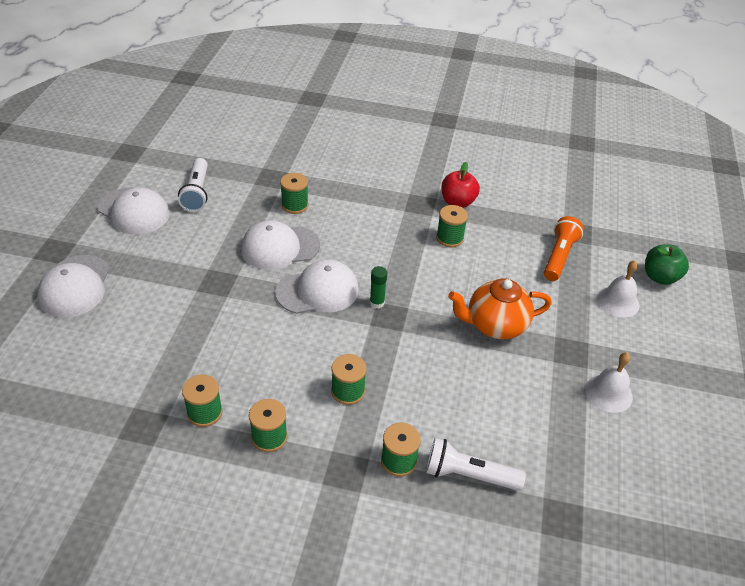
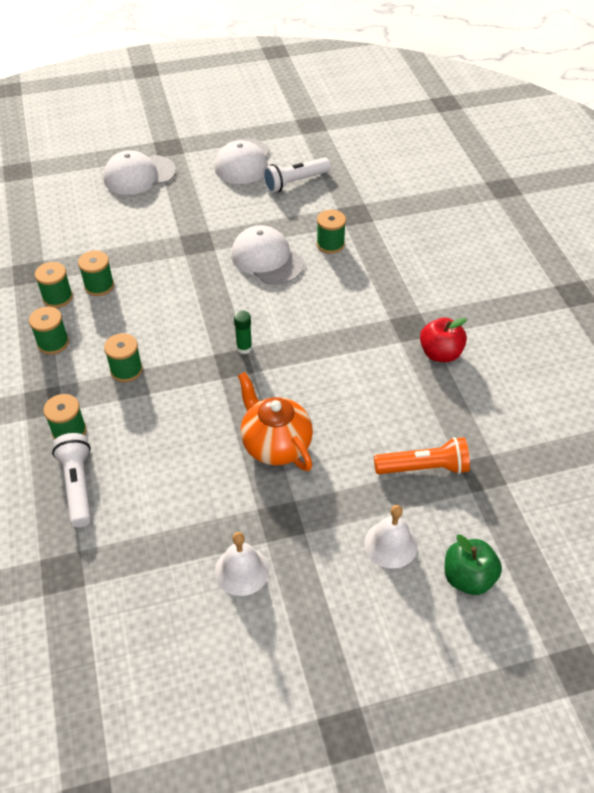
camera: 65 degrees right, 5 degrees up
white cap [275,259,359,314] -> none
green spool [436,205,468,247] -> green spool moved to [78,251,114,296]

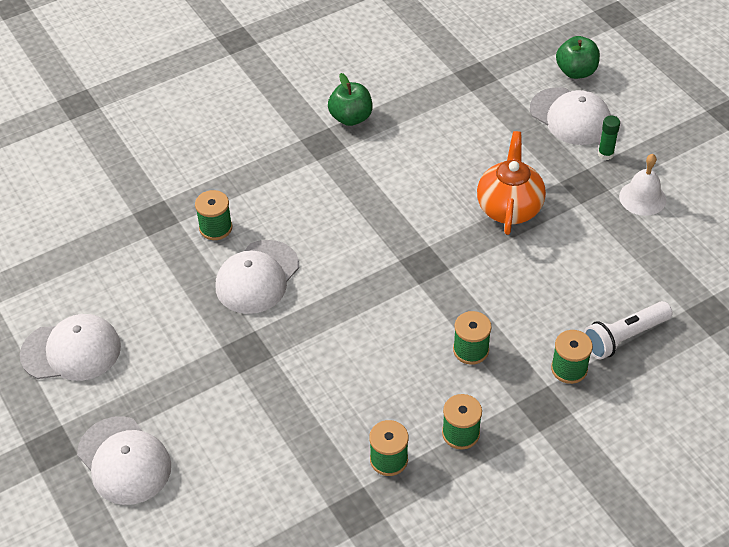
camera: 105 degrees left, 0 degrees up
green spool [78,251,114,296] -> none
green glue stick [234,311,252,354] -> green glue stick moved to [598,115,620,160]
orange teapot [238,372,313,471] -> orange teapot turned 150 degrees clockwise [477,131,546,235]
white flashlight [263,157,331,193] -> none
white bell [364,505,418,569] -> white cap [530,87,611,145]
orange flashlight [374,437,470,474] -> none
red apple [420,318,467,362] -> green apple [328,73,373,126]

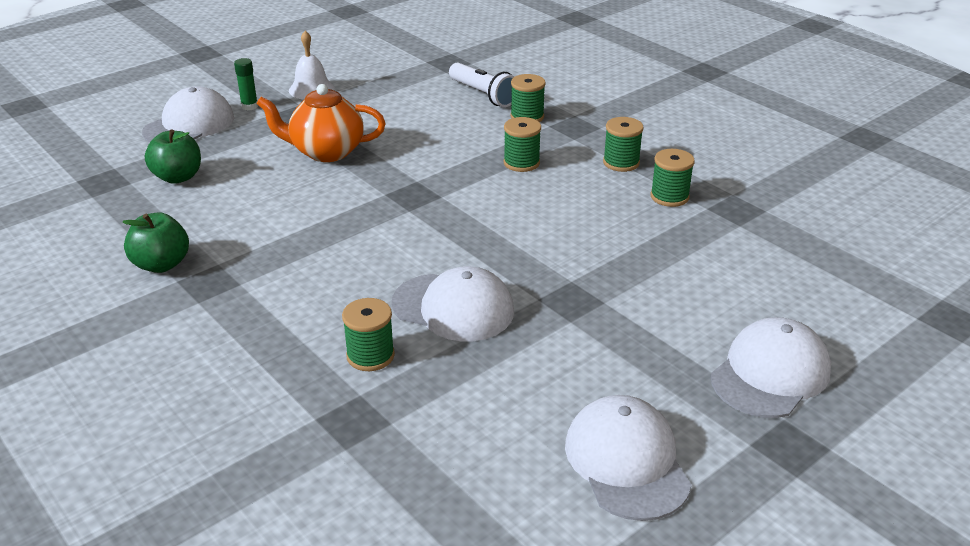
camera: 100 degrees left, 15 degrees down
green apple [556,36,600,79] -> green apple moved to [145,129,201,184]

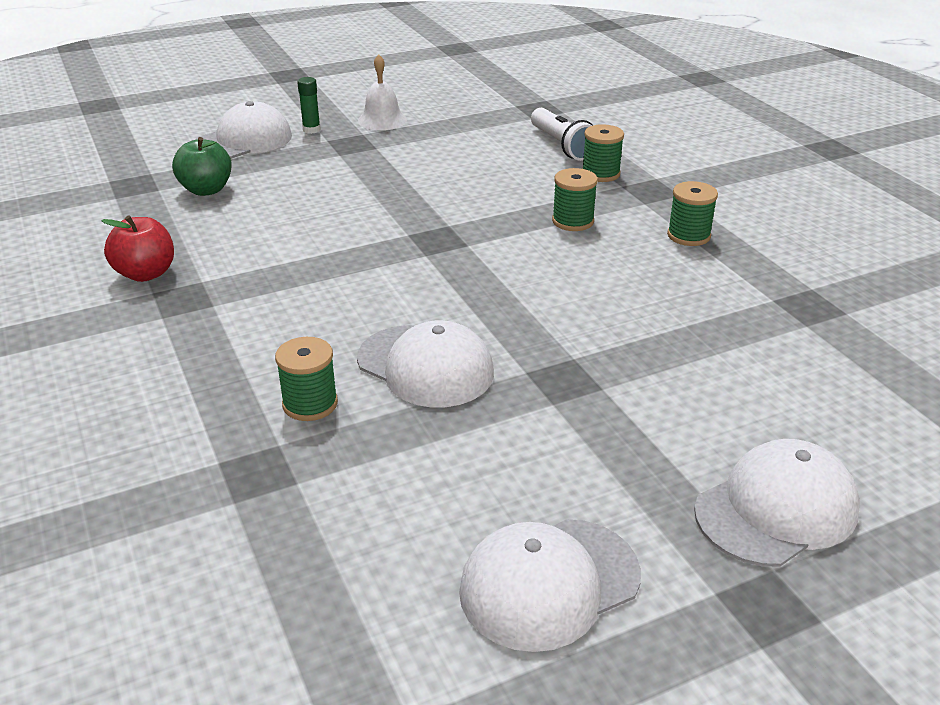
camera: 15 degrees right, 0 degrees up
green apple [122,212,189,273] -> red apple [101,215,174,282]
orange teapot [257,84,386,162] -> none
white cap [565,395,691,521] -> white cap turned 120 degrees counterclockwise [459,519,641,652]
green spool [651,149,695,207] -> none

